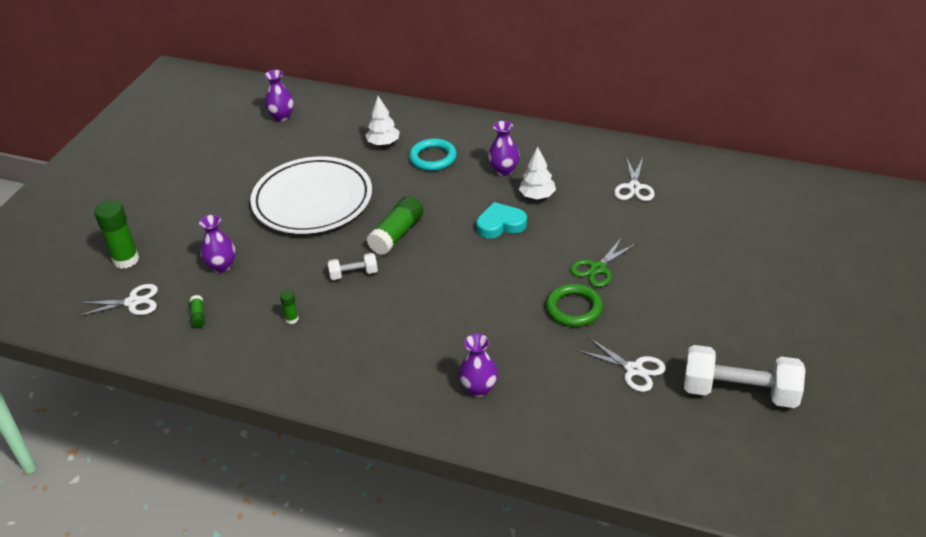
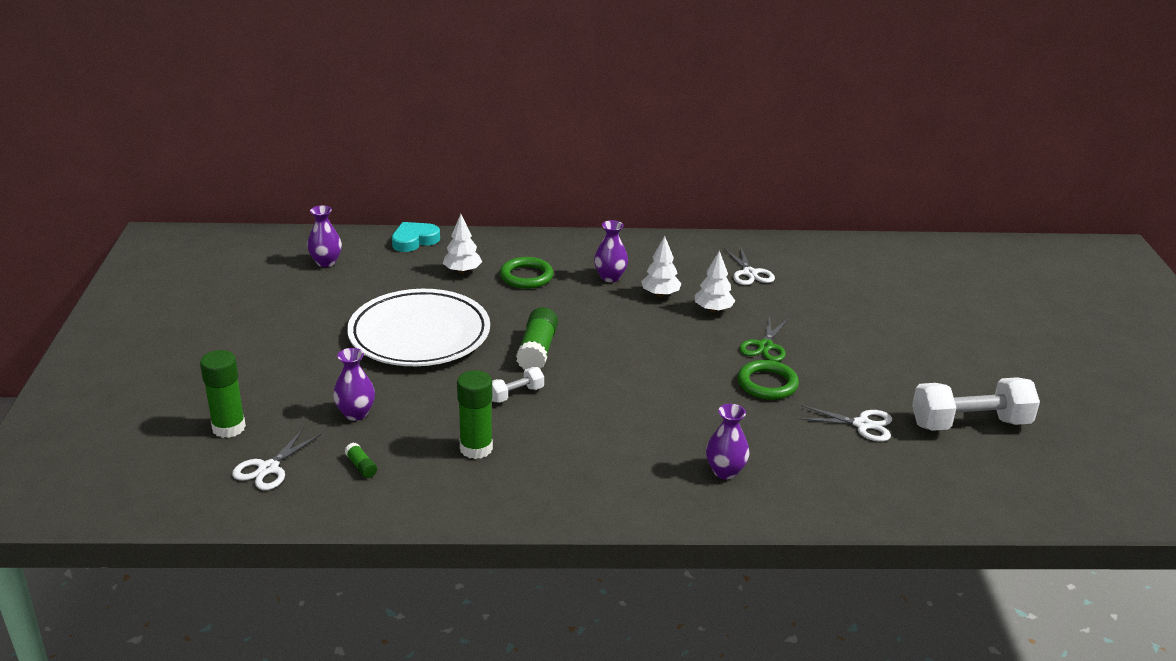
camera: 25 degrees left, 10 degrees down
white scissors [77,284,158,317] -> white scissors turned 150 degrees clockwise [232,429,321,490]
green glue stick [280,290,299,324] -> green glue stick [457,370,493,459], size x2.09
turquoise ring [409,138,457,171] -> green ring [500,257,553,289]
turquoise heart [476,202,527,239] -> turquoise heart moved to [392,222,440,252]
none -> white tree [695,250,735,312]

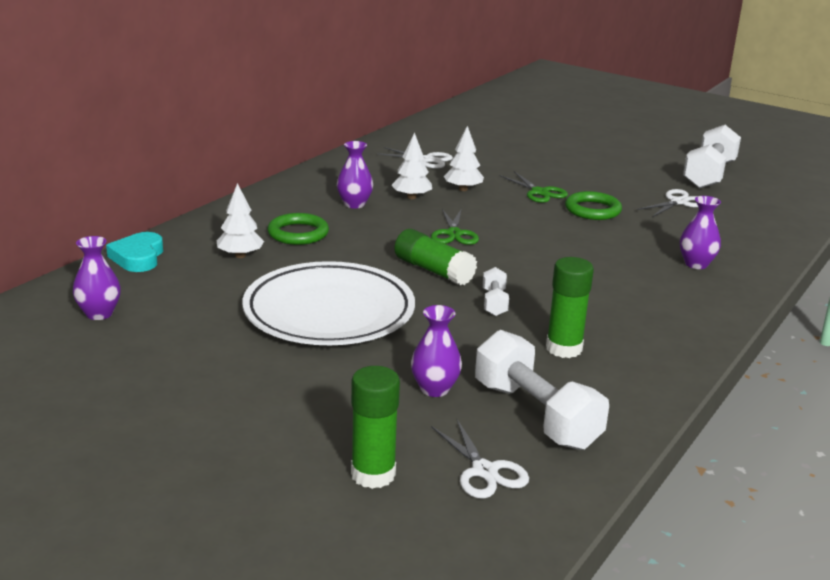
camera: 55 degrees left, 5 degrees down
green glue stick [345,443,377,478] -> white dumbbell [475,330,609,450]
none -> green scissors [431,209,479,245]

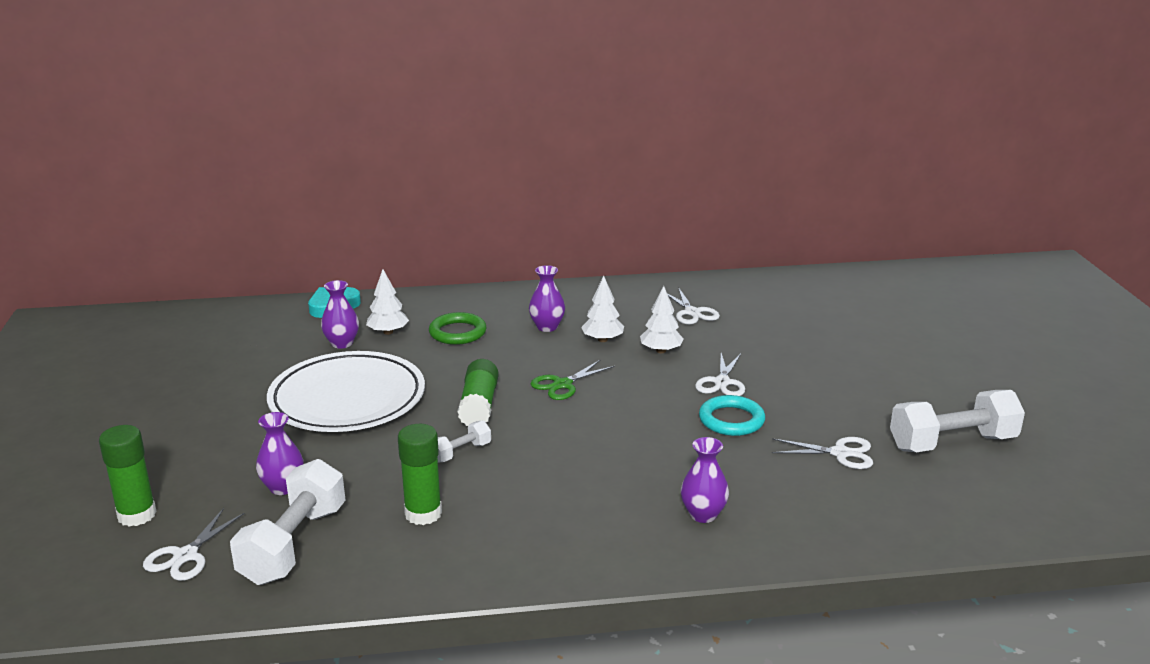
camera: 50 degrees right, 0 degrees up
purple vase [73,236,121,320] -> purple vase moved to [321,280,359,349]
green scissors [500,172,568,203] -> white scissors [695,353,745,396]
green ring [565,191,622,220] -> turquoise ring [699,395,765,436]

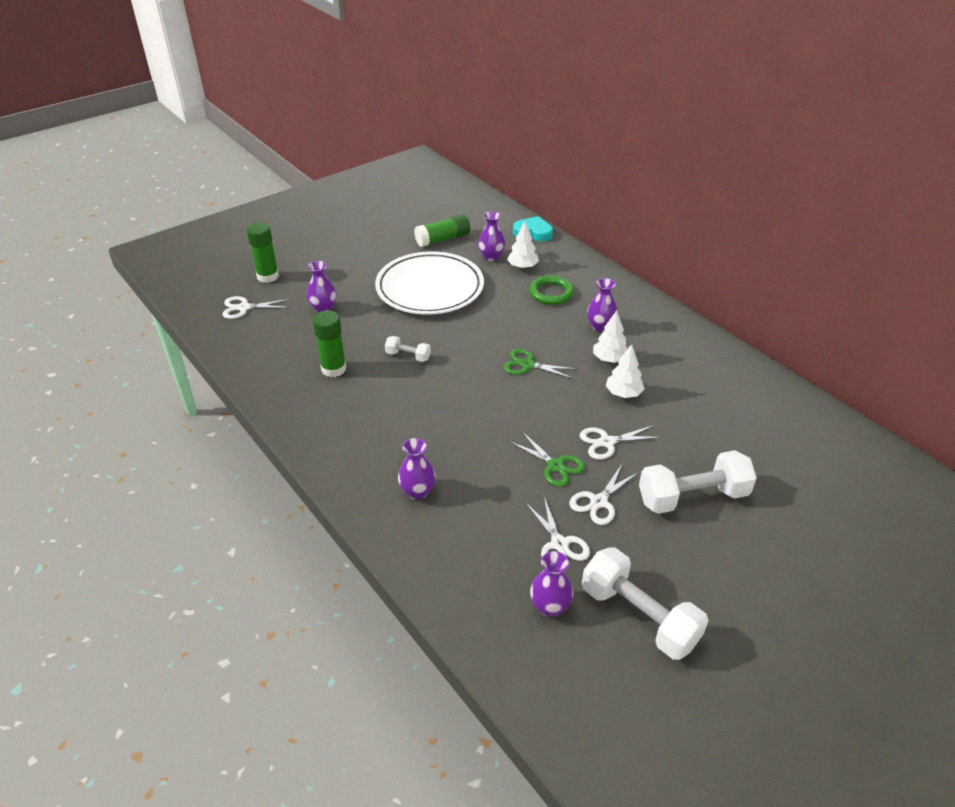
camera: 60 degrees right, 15 degrees up
white dumbbell [230,459,346,585] -> white dumbbell moved to [639,450,757,514]
green glue stick [457,359,499,426] -> green glue stick moved to [414,214,470,247]
white scissors [668,287,720,325] -> white scissors moved to [569,464,639,525]
turquoise ring [699,395,765,436] -> green scissors [509,432,585,487]
none -> purple vase [530,551,573,617]

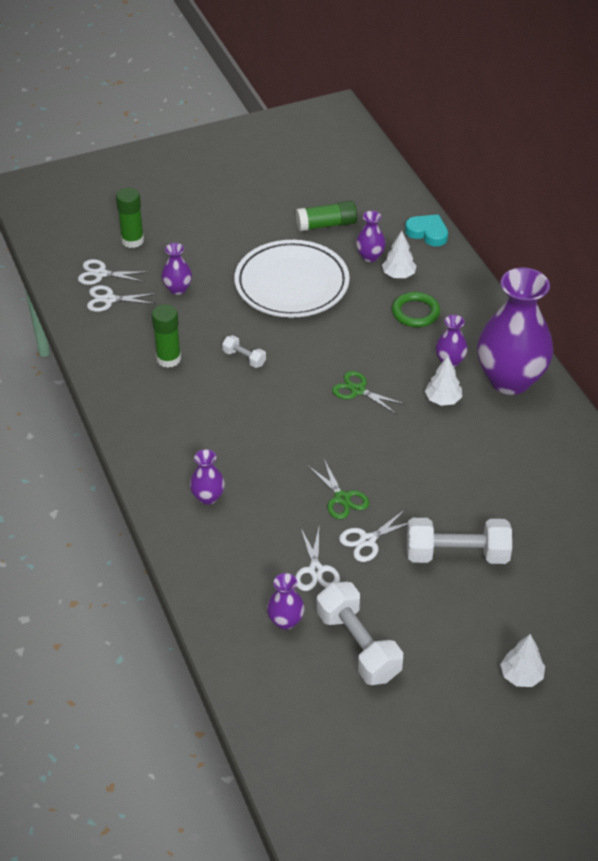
camera: 15 degrees right, 5 degrees up
white scissors [580,425,662,459] -> white scissors moved to [87,285,157,312]
white tree [606,344,644,398] -> white tree moved to [500,634,545,687]
none -> purple vase [477,268,553,395]

